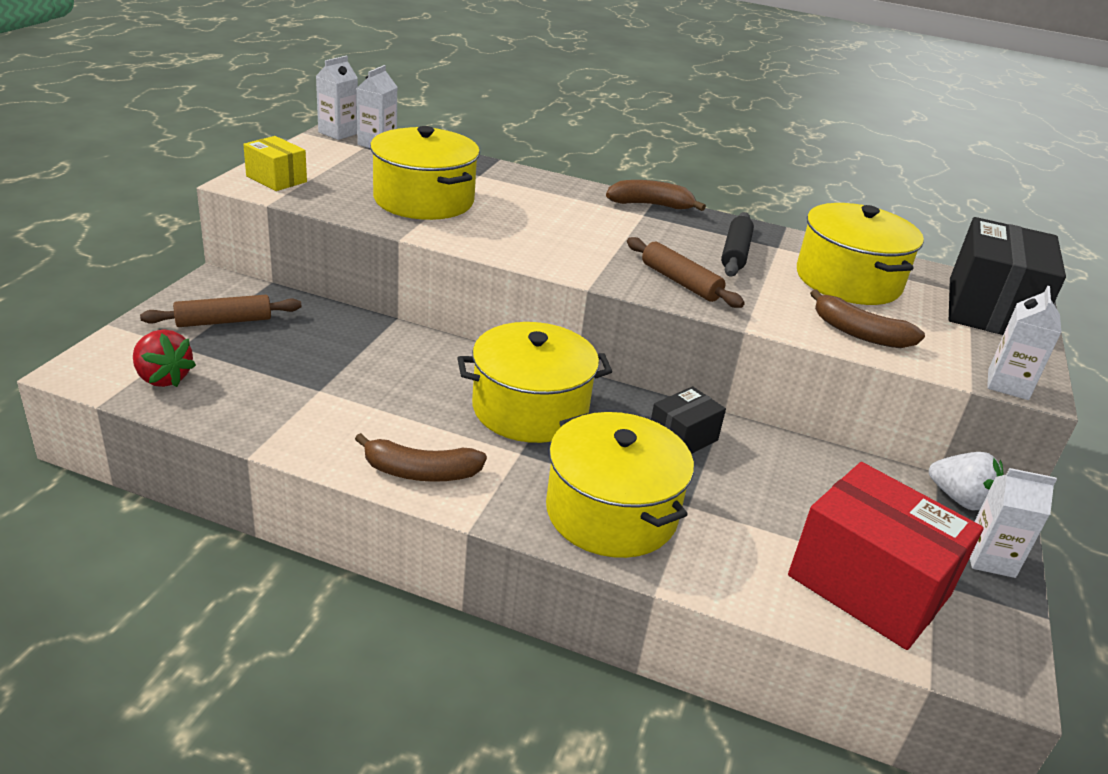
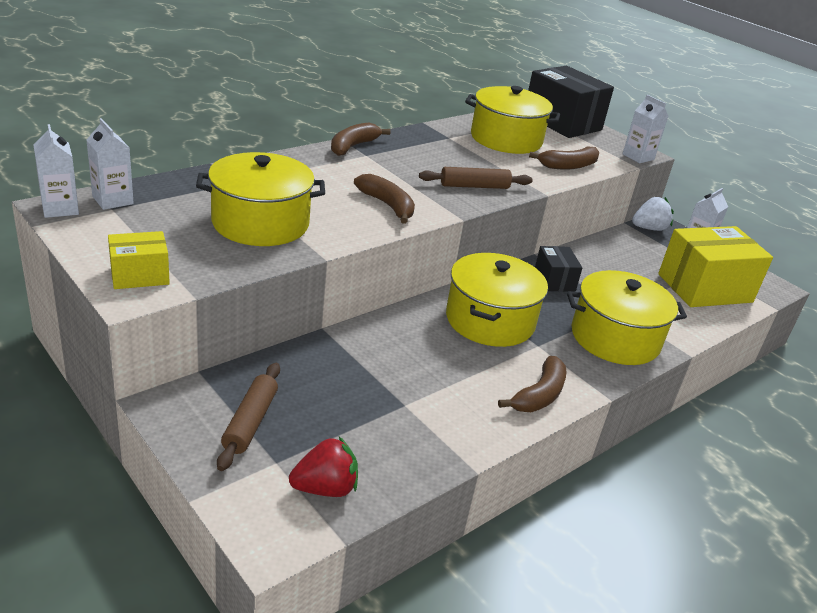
camera: 60 degrees left, 0 degrees up
black rolling pin [721,212,754,276] -> none
red box [788,462,984,650] -> yellow box [658,226,773,307]
none -> brown banana [354,174,415,224]

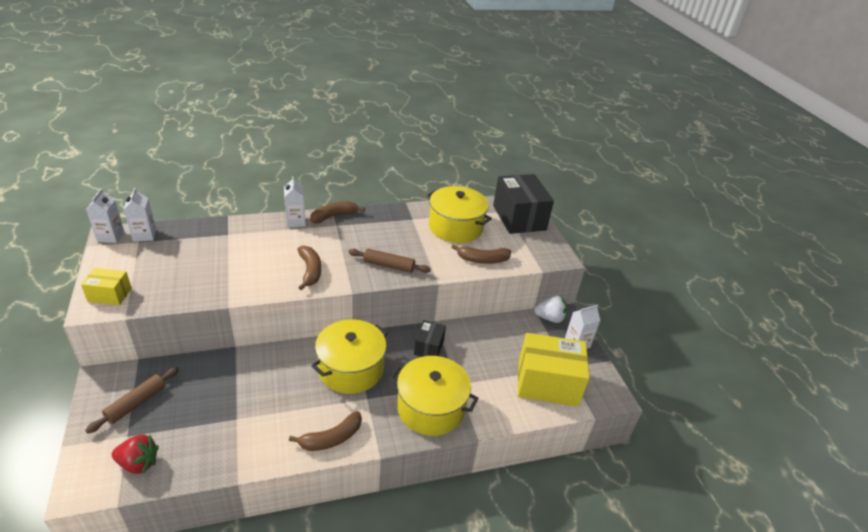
camera: 25 degrees right, 5 degrees up
yellow pot [196,152,325,246] -> none
white carton [623,95,669,163] -> white carton moved to [284,176,306,227]

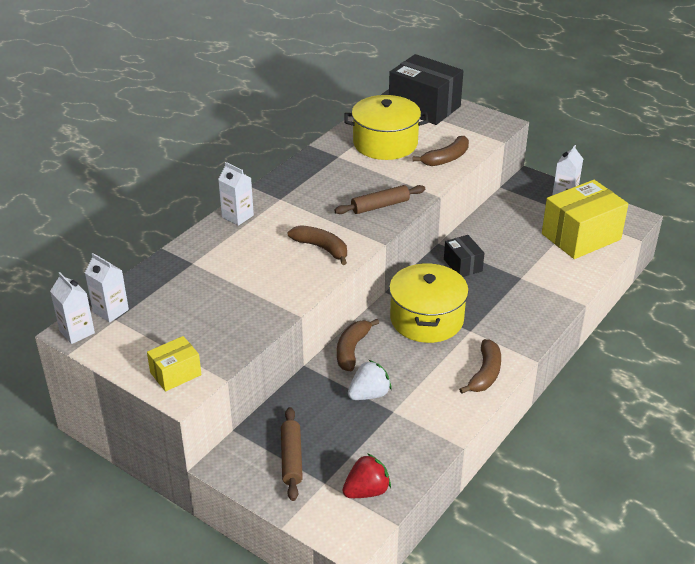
camera: 35 degrees left, 0 degrees up
brown banana [310,201,365,224] -> brown banana moved to [337,319,379,371]
yellow pot [390,356,478,436] -> none
white strawberry [534,295,567,323] -> white strawberry moved to [348,360,392,400]

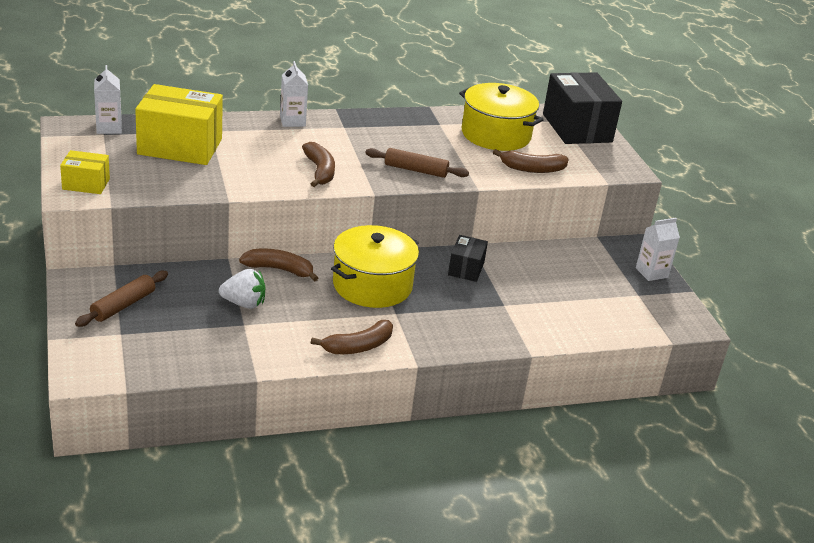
camera: 35 degrees right, 5 degrees down
white carton [50,272,95,344] -> none
brown banana [337,319,379,371] -> brown banana turned 45 degrees clockwise [239,249,318,282]
red strawberry [342,453,391,498] -> none
yellow box [542,180,628,259] -> yellow box moved to [135,84,223,165]

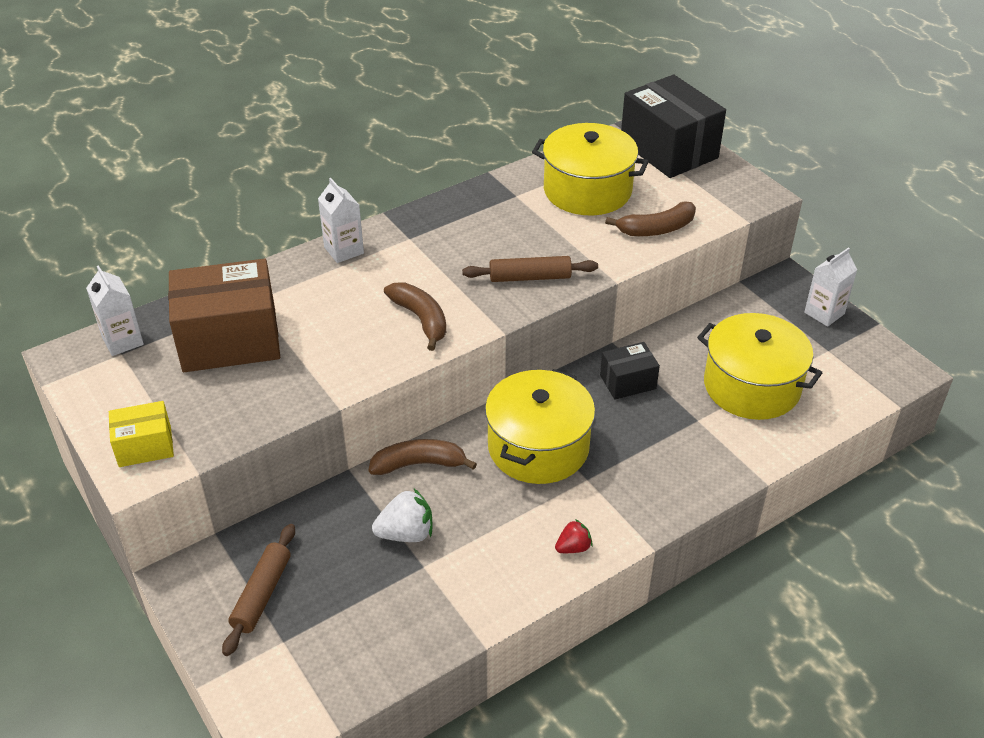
camera: 15 degrees left, 10 degrees up
yellow box [135,84,223,165] -> brown box [168,259,280,372]
brown banana [311,320,393,354] -> red strawberry [555,519,593,553]
black box [448,235,488,282] -> black box turned 75 degrees clockwise [600,342,660,400]
none -> yellow pot [697,313,822,420]

